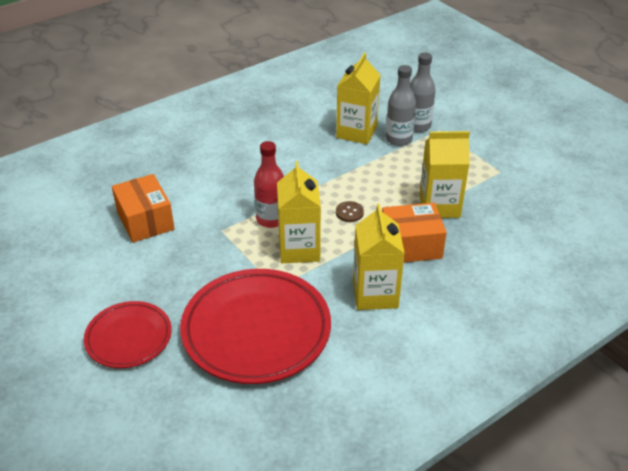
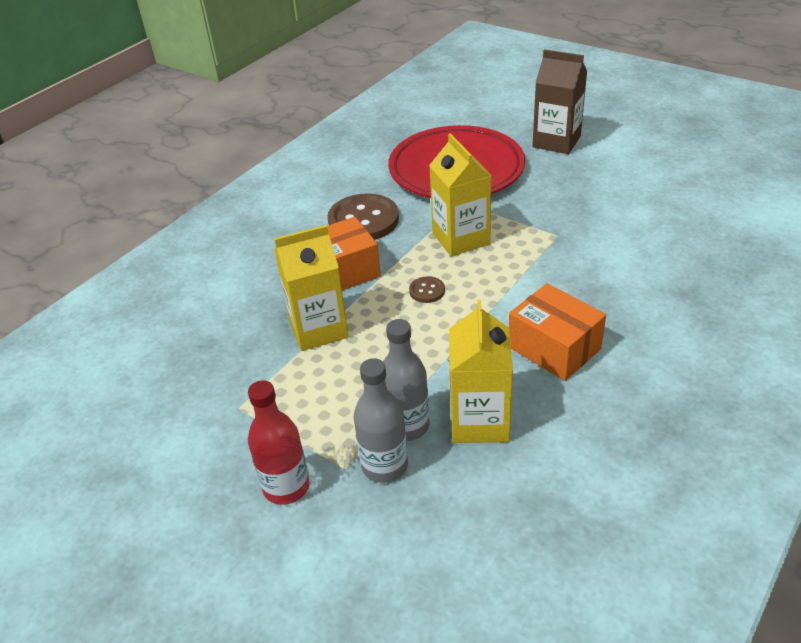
camera: 165 degrees right, 0 degrees up
red plate [84,301,172,368] -> brown carton [532,49,587,154]
orange box [112,174,175,243] -> orange box moved to [509,283,606,381]
red bottle [254,141,284,228] -> red bottle moved to [248,380,310,505]
yellow carton [353,204,405,310] -> brown button [327,193,399,240]

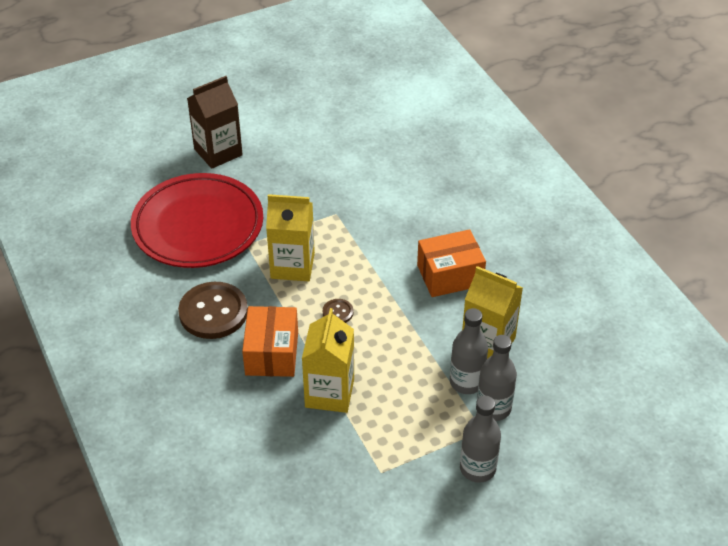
camera: 65 degrees left, 5 degrees up
red bottle [248,380,310,505] -> grey bottle [460,396,501,483]

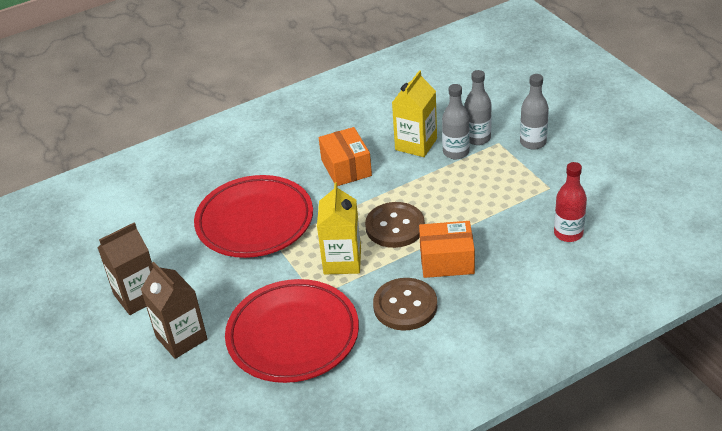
camera: 90 degrees left, 5 degrees down
yellow carton [302,308,354,413] -> none
brown button [323,299,353,323] -> brown button [365,202,425,248], size x2.22
none -> brown carton [97,223,153,315]
none -> red plate [194,175,313,258]
none -> red bottle [554,162,587,242]

